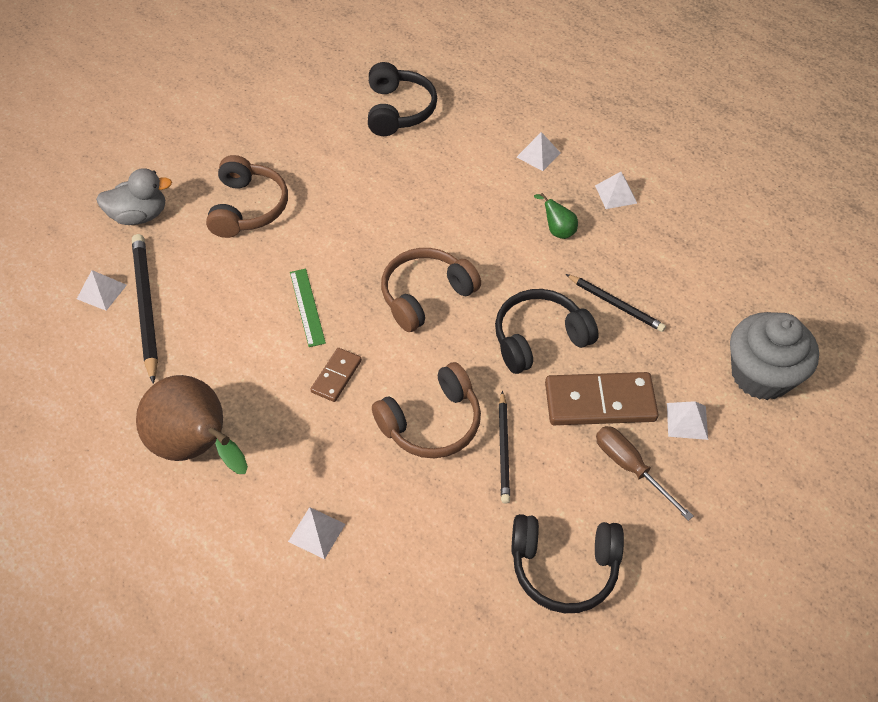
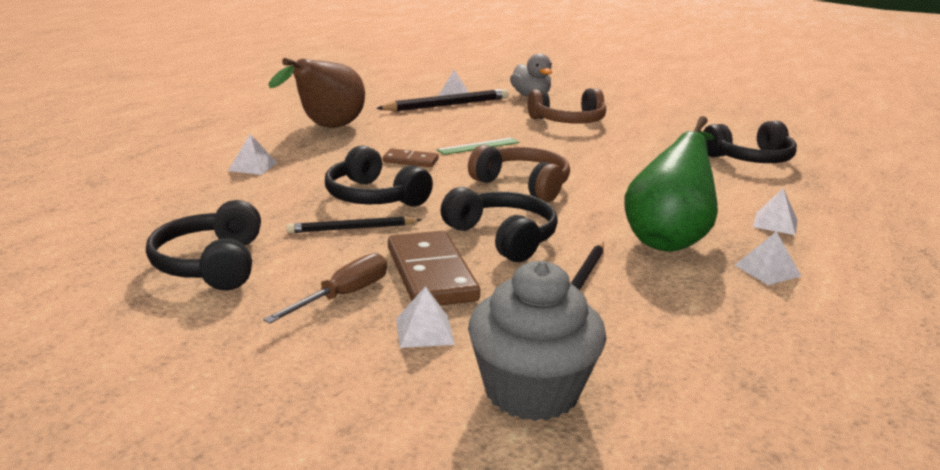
camera: 75 degrees right, 30 degrees down
brown headphones [372,362,481,458] -> black headphones [325,145,433,207]
green pear [534,193,578,239] -> green pear [625,116,718,252], size x2.40

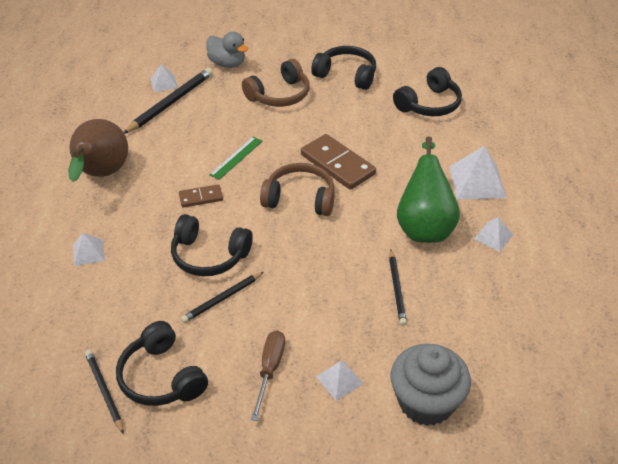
camera: 25 degrees left, 20 degrees up
brown domino [388,231,480,306] -> brown domino moved to [301,134,376,190]
black headphones [441,187,558,262] -> black headphones moved to [311,46,376,90]
white pyramid [753,188,798,235] -> white pyramid [449,145,507,200], size x1.79
none -> black pencil [85,350,124,434]

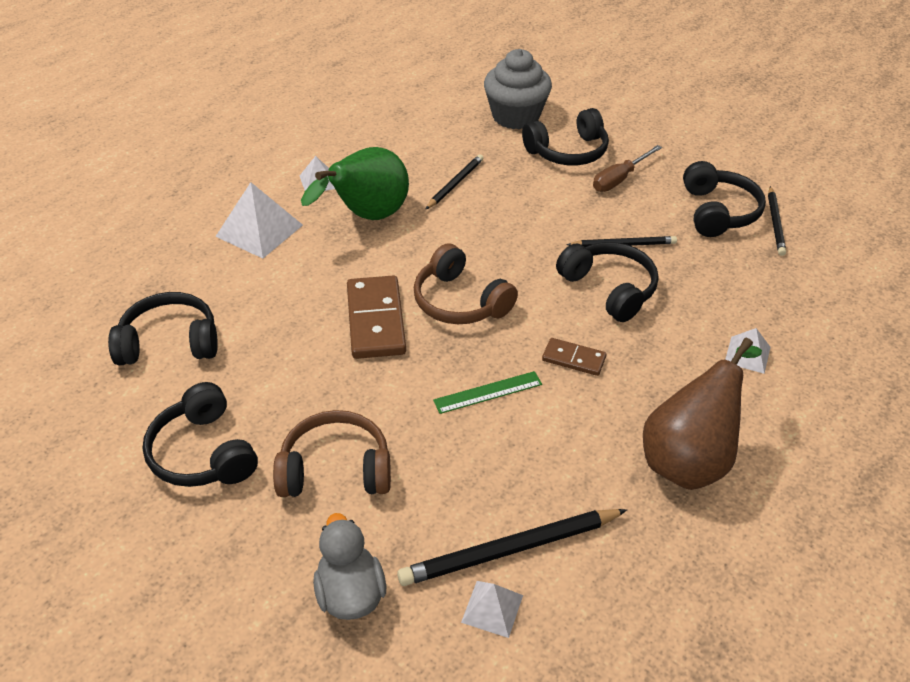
camera: 145 degrees left, 0 degrees up
white pyramid [316,361,363,400] -> black headphones [522,108,609,165]

